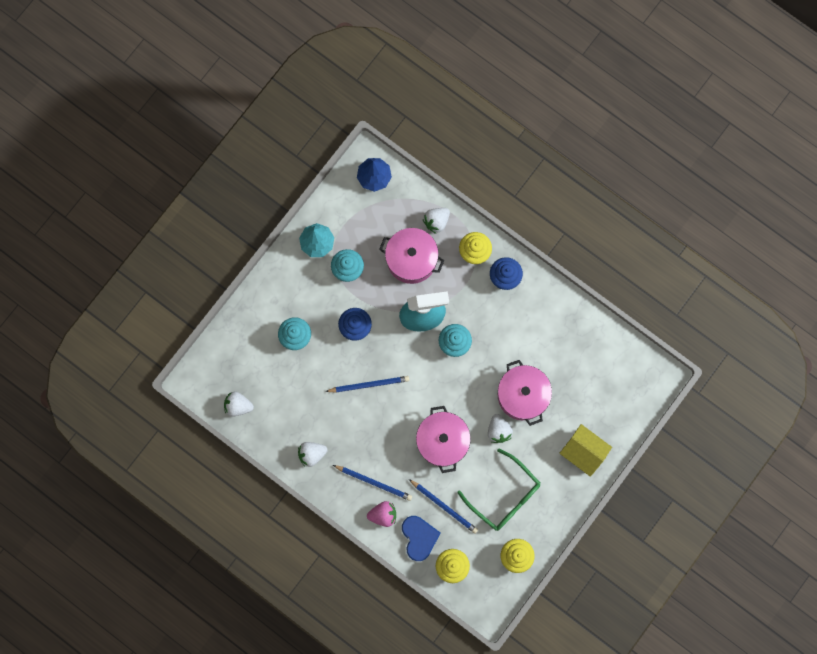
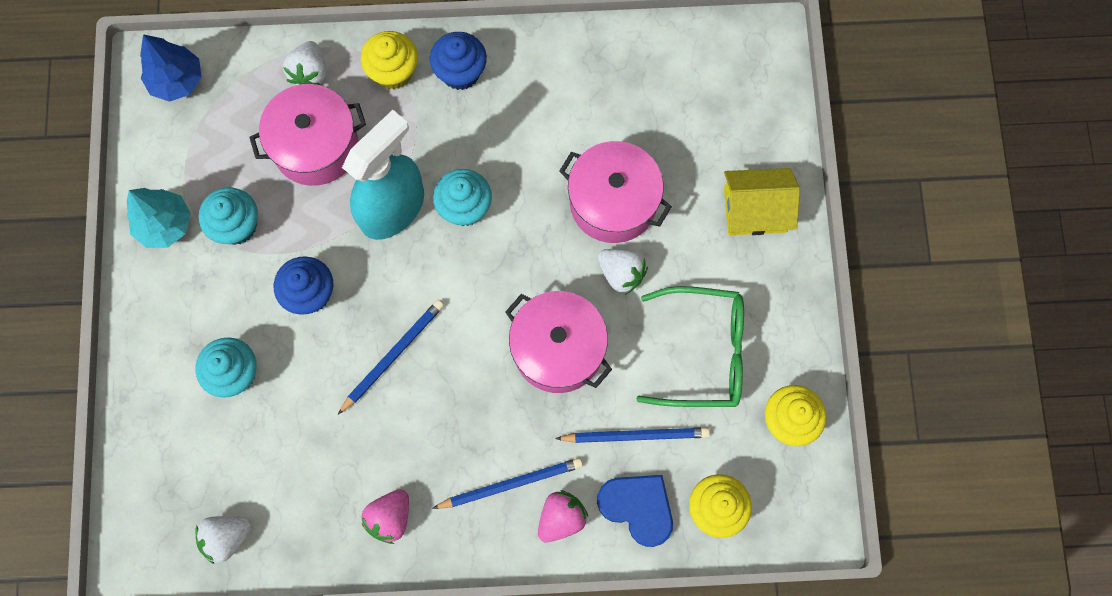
camera: 40 degrees left, 5 degrees down
white strawberry [298,442,327,467] -> pink strawberry [362,489,409,544]

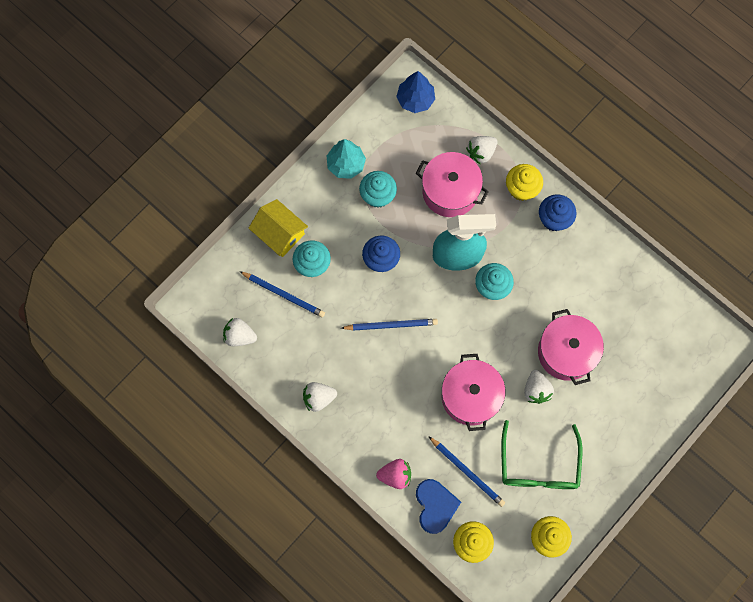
camera: 45 degrees right, 0 degrees up
pink strawberry [362,489,409,544] -> white strawberry [303,382,337,412]
blue pencil [432,458,583,509] -> blue pencil moved to [239,271,325,317]
green glasses [636,286,744,407] -> green glasses turned 45 degrees clockwise [501,420,582,489]
yellow house [724,168,800,235] -> yellow house moved to [249,199,308,257]

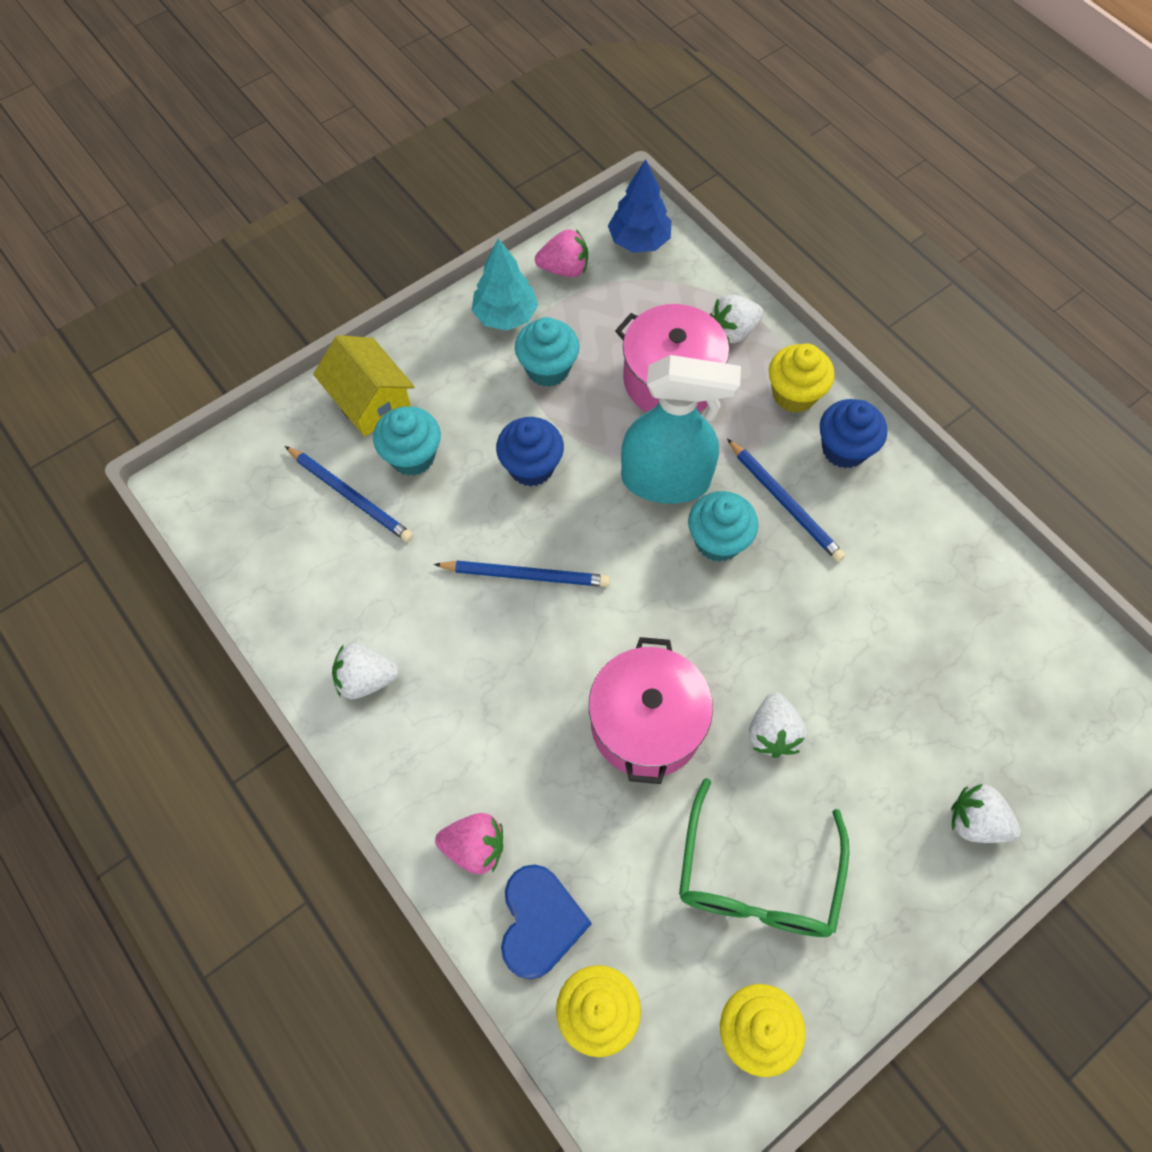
camera: 10 degrees right, 10 degrees down
white strawberry [223,318,257,346] -> white strawberry moved to [951,784,1021,843]
blue pencil [428,436,505,507] -> blue pencil moved to [727,439,845,562]
pink pot [538,309,604,385] -> none
none -> pink strawberry [535,229,588,277]

